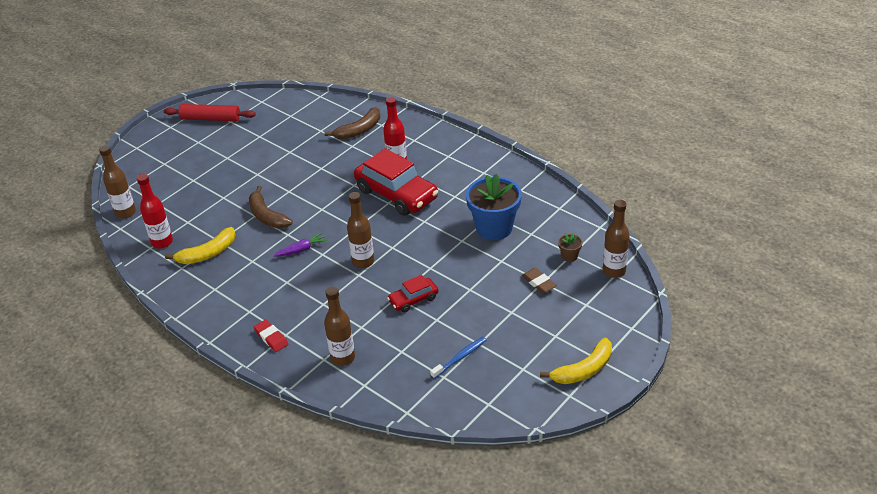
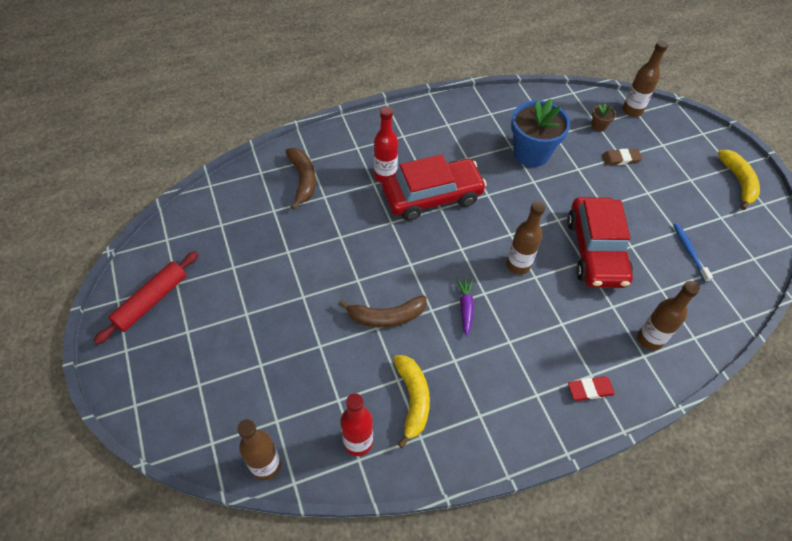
camera: 65 degrees left, 15 degrees up
red car [387,275,438,313] -> red car [567,197,633,288], size x2.00

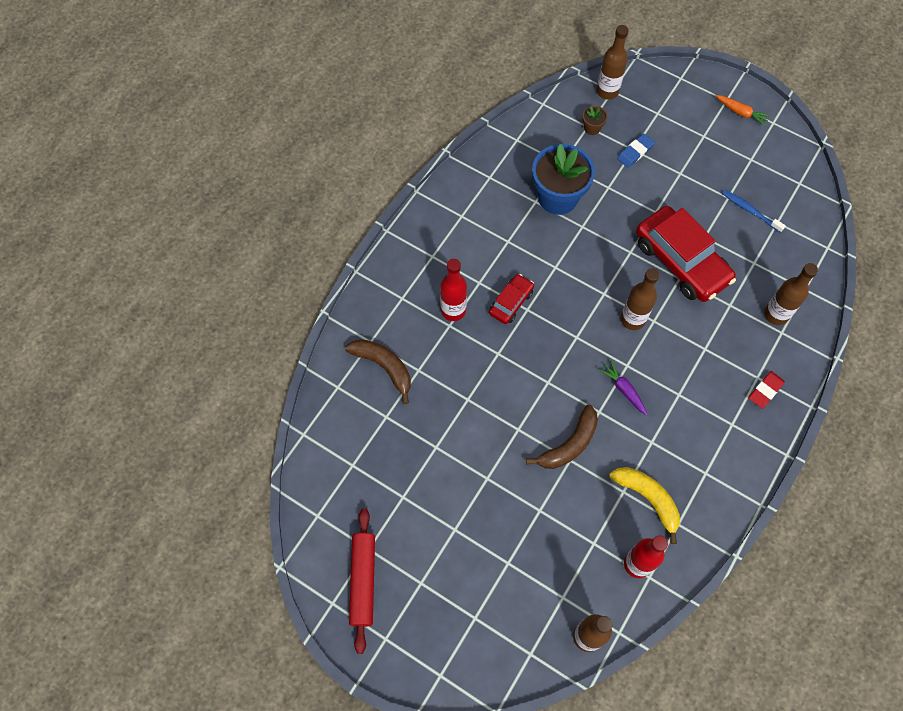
camera: 35 degrees left, 10 degrees up
red car [382,154,487,221] -> red car [489,274,534,324], size x0.50
brown eraser [602,149,642,165] -> blue eraser [617,134,655,168]
yellow banana [717,150,760,210] -> orange carrot [716,95,771,127]

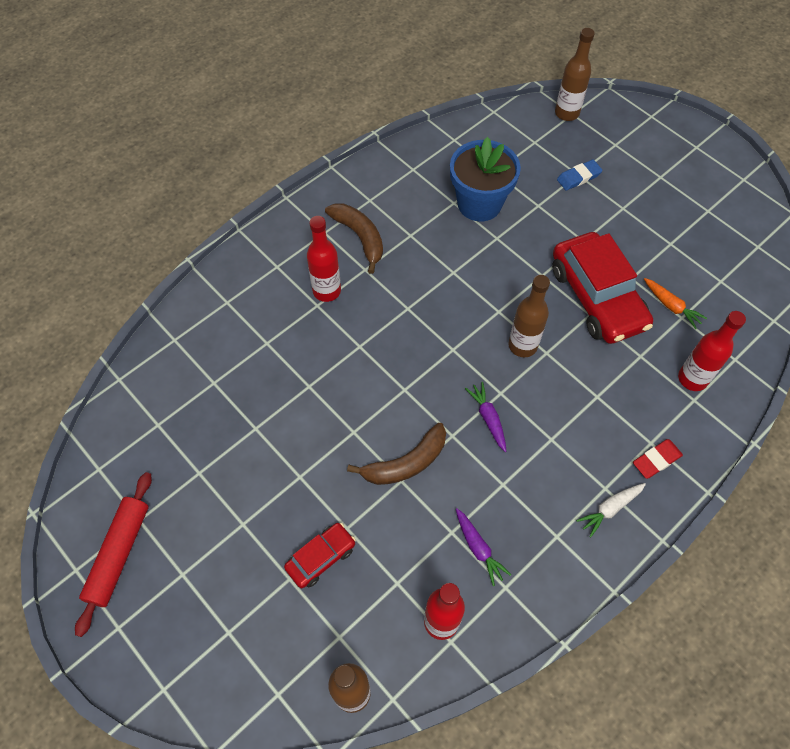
camera: 15 degrees right, 5 degrees down
brown banana [345,339,411,404] -> brown banana moved to [325,203,383,274]
red car [489,274,534,324] -> red car moved to [284,523,356,588]
brown flower pot [582,106,608,135] -> none
yellow banana [609,467,680,544] -> purple carrot [456,508,512,586]
orange carrot [716,95,771,127] -> orange carrot moved to [644,278,707,329]
blue toothbrush [722,190,786,233] -> none
brown bottle [764,263,818,325] -> red bottle [678,311,746,391]
none -> white carrot [576,483,646,537]

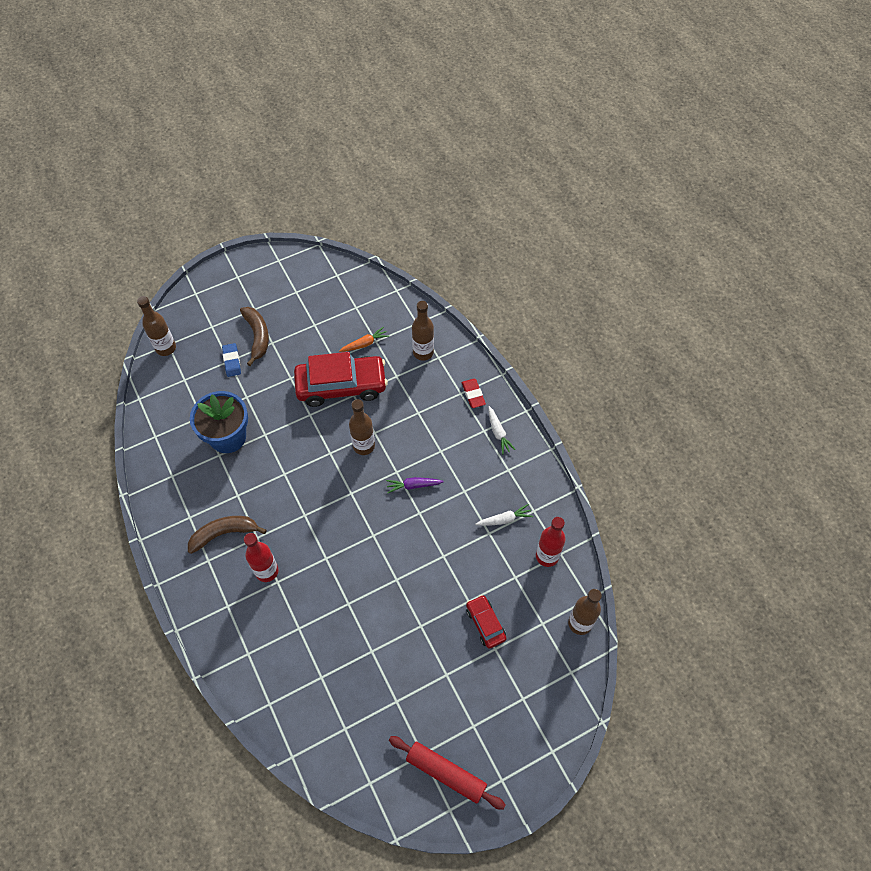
camera: 75 degrees left, 0 degrees up
brown banana [347,423,446,485] -> brown banana moved to [240,307,269,366]
purple carrot [456,508,512,586] -> white carrot [475,504,533,526]
red bottle [678,311,746,391] -> brown bottle [412,301,434,361]

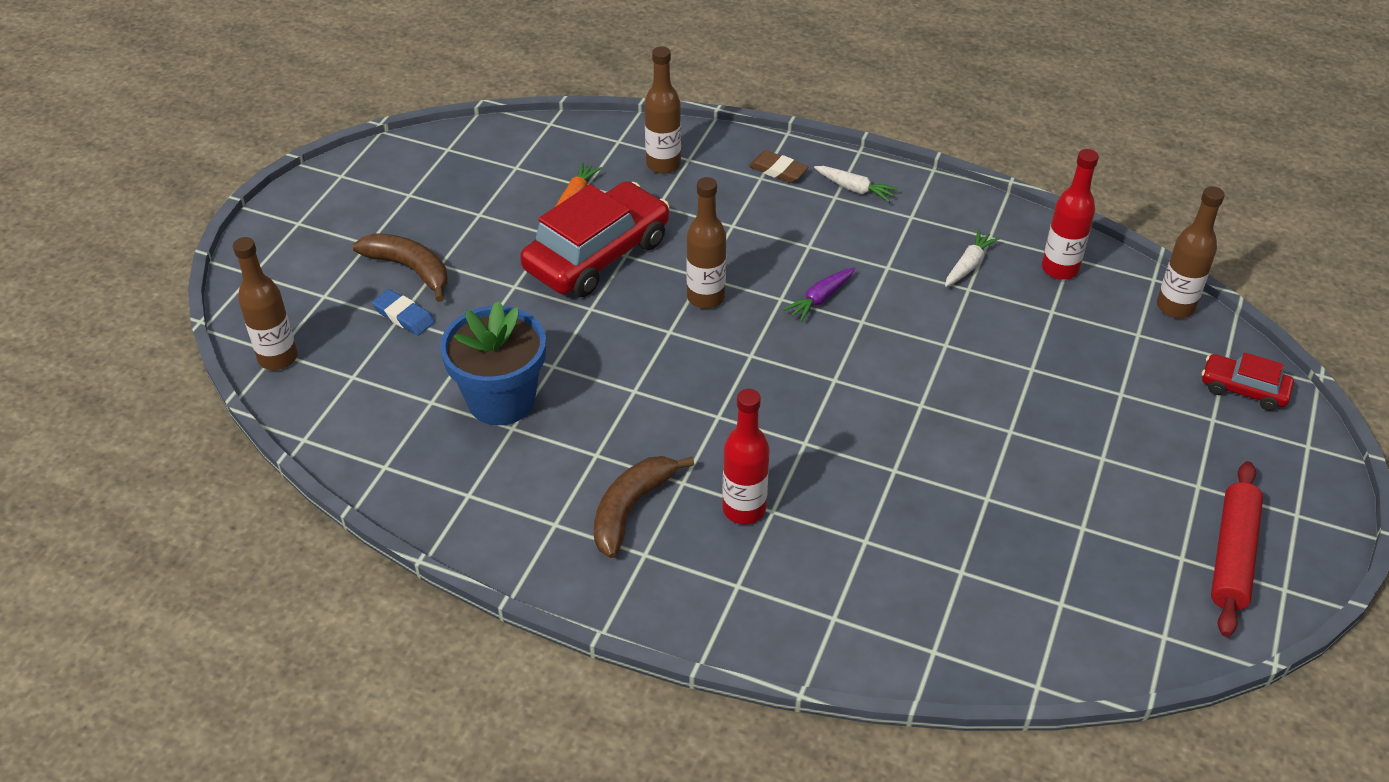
camera: 40 degrees left, 15 degrees down
red rolling pin [389,736,506,810] -> red rolling pin turned 60 degrees counterclockwise [1211,461,1263,637]
red eraser [462,379,486,408] -> brown eraser [749,150,808,183]
red car [466,595,507,649] -> red car moved to [1202,352,1294,411]

